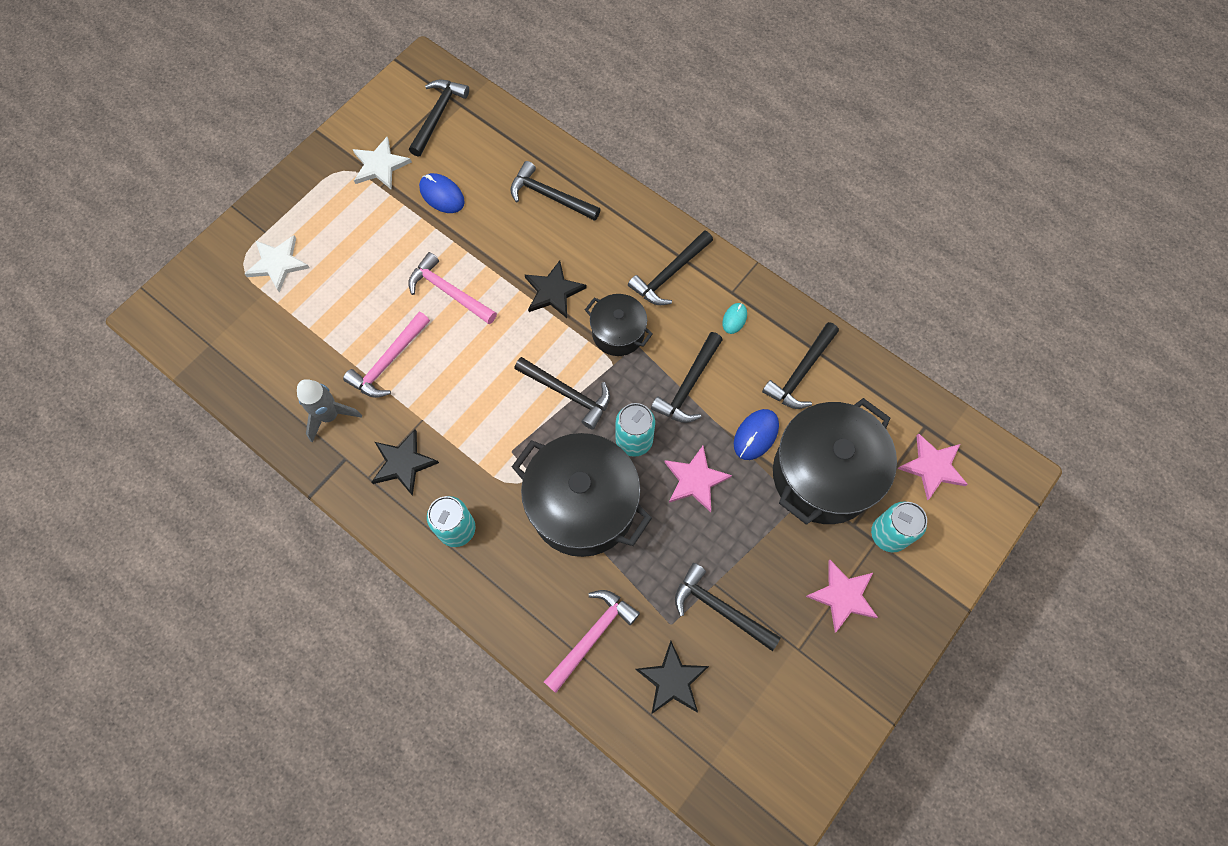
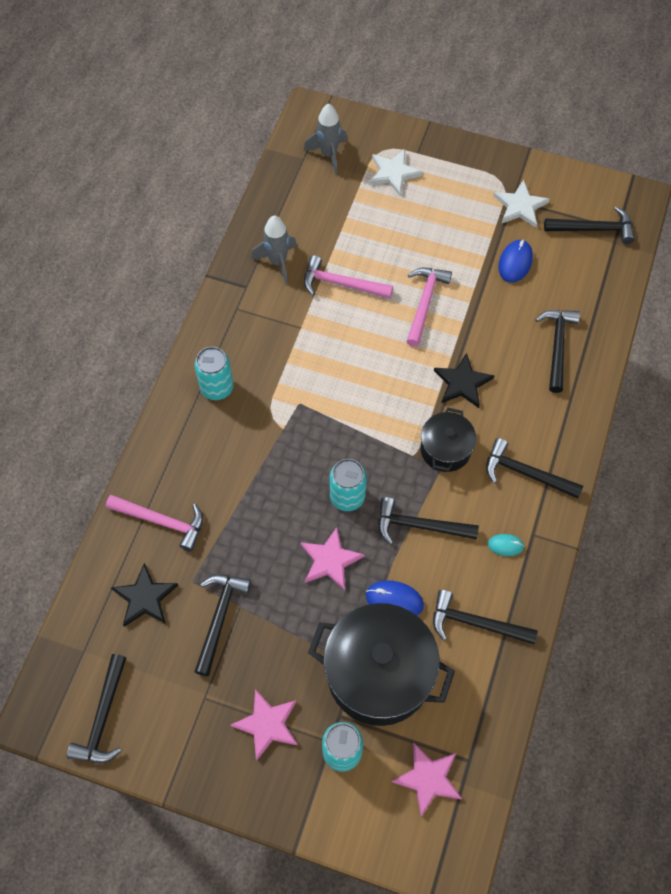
camera: 70 degrees right, 5 degrees down
black star [372,430,439,496] -> none
black pot [512,433,652,557] -> none
black hammer [514,357,610,430] -> black hammer moved to [67,654,126,763]
none -> grey rocket [304,103,347,175]

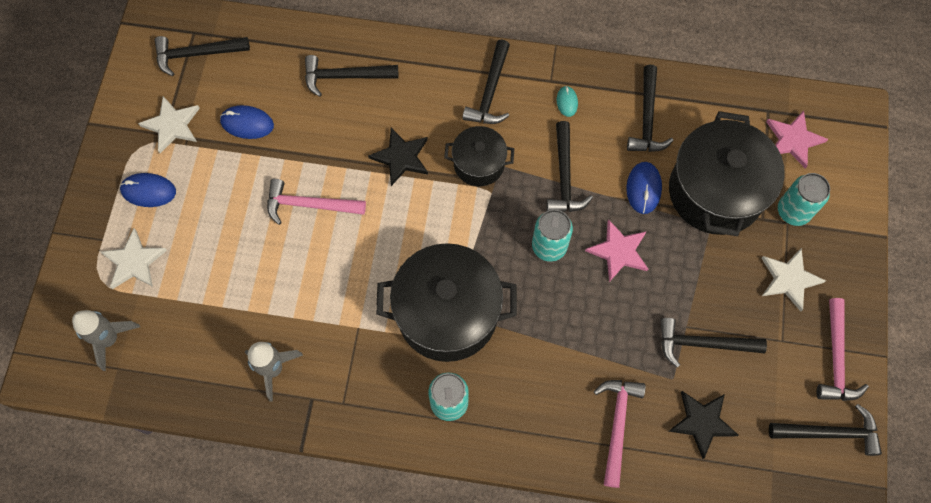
camera: 100 degrees left, 5 degrees up
pink star [230,689,298,761] -> white star [761,248,826,312]
pink hammer [304,255,393,299] -> pink hammer moved to [816,298,869,401]
black hammer [544,206,635,244] -> black hammer turned 90 degrees counterclockwise [155,36,250,76]
none -> blue mouse [120,173,176,207]
none -> black pot [376,243,517,362]

